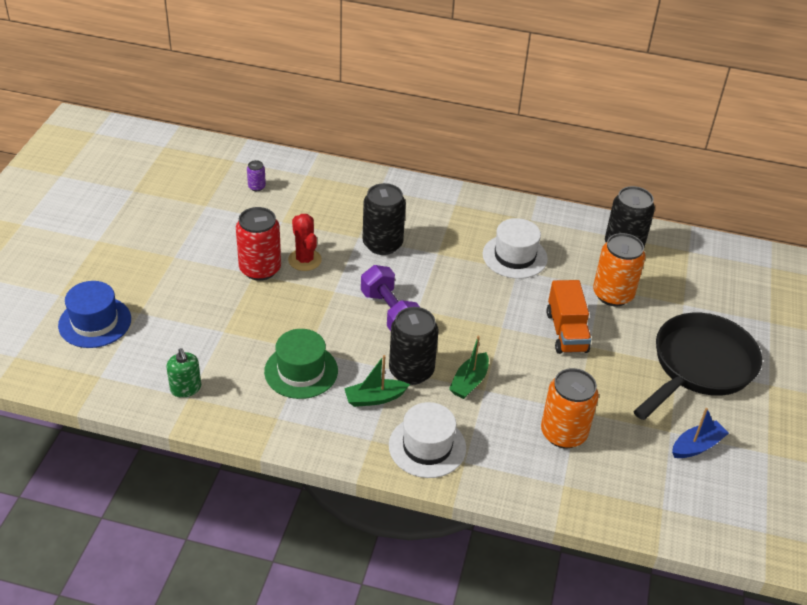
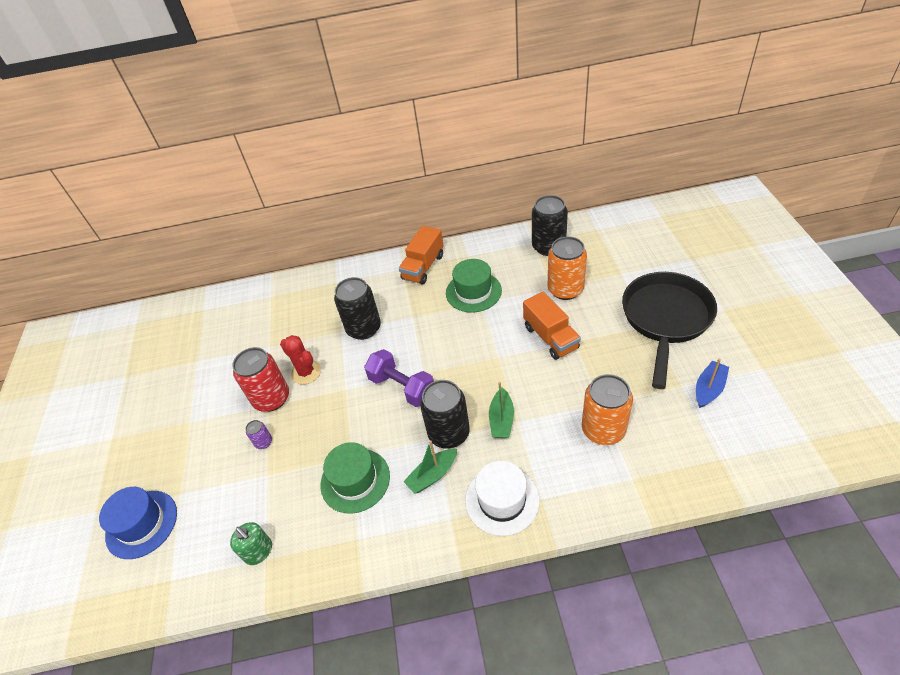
camera: 15 degrees left, 5 degrees up
purple can [247,160,266,191] -> purple can moved to [246,420,272,449]
white hat [483,218,548,279] -> green hat [446,259,502,313]
none -> orange truck [399,226,444,285]

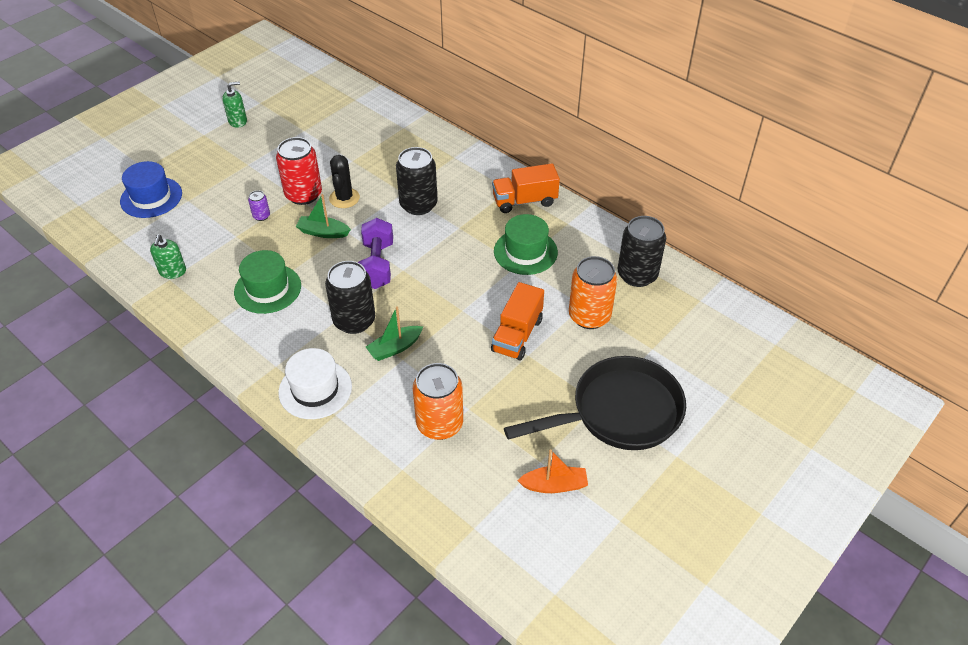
camera: 45 degrees right, 0 degrees up
red cactus [280,335,321,384] -> black cactus [329,155,360,208]
green boat [403,440,457,494] -> green boat moved to [296,194,351,238]
blue boat [696,359,729,408] -> orange boat [517,449,588,493]
none -> green soap dispenser [222,82,247,128]

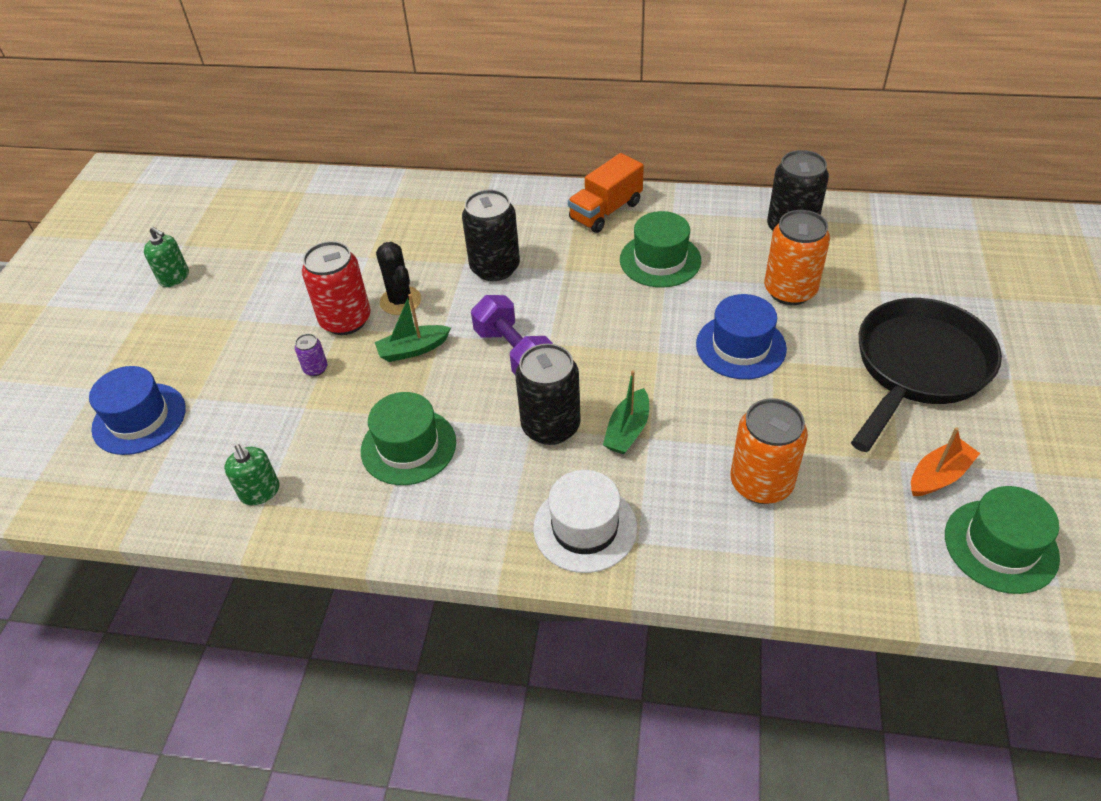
camera: 30 degrees left, 0 degrees up
green soap dispenser [222,82,247,128] -> green soap dispenser turned 90 degrees clockwise [144,227,189,287]
orange truck [491,282,544,360] -> blue hat [696,294,787,379]
none -> green hat [945,486,1060,594]

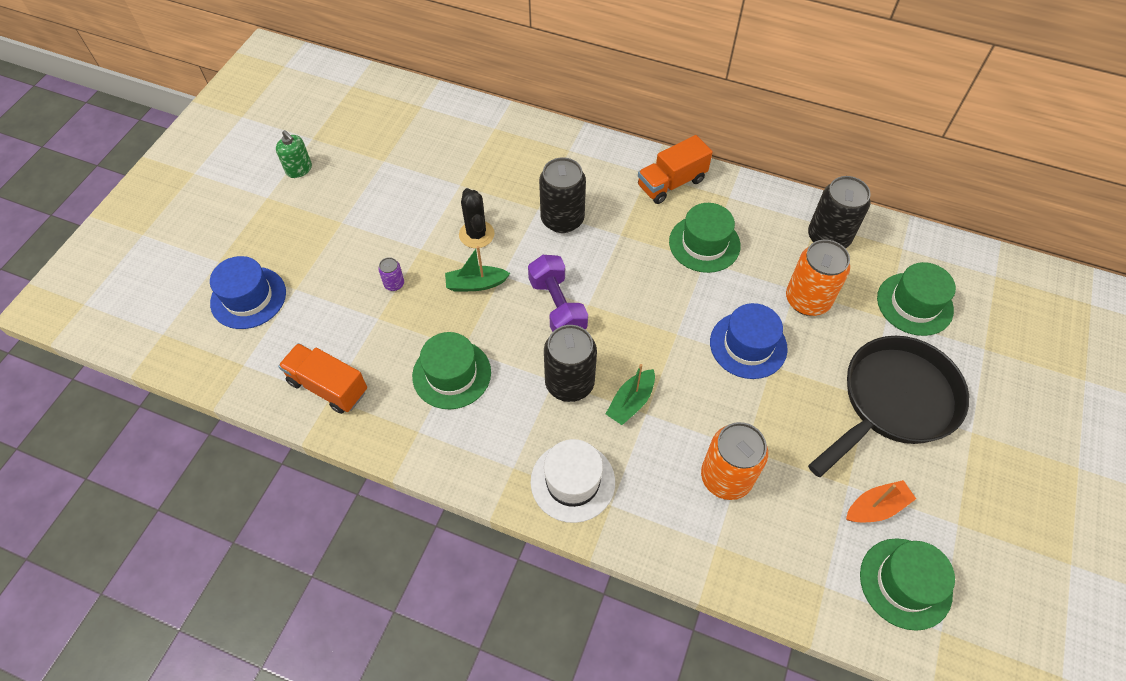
camera: 10 degrees right, 10 degrees up
green soap dispenser [224,444,280,505] -> orange truck [278,343,367,414]
red can [302,241,371,335] -> none
none -> green hat [877,262,956,336]

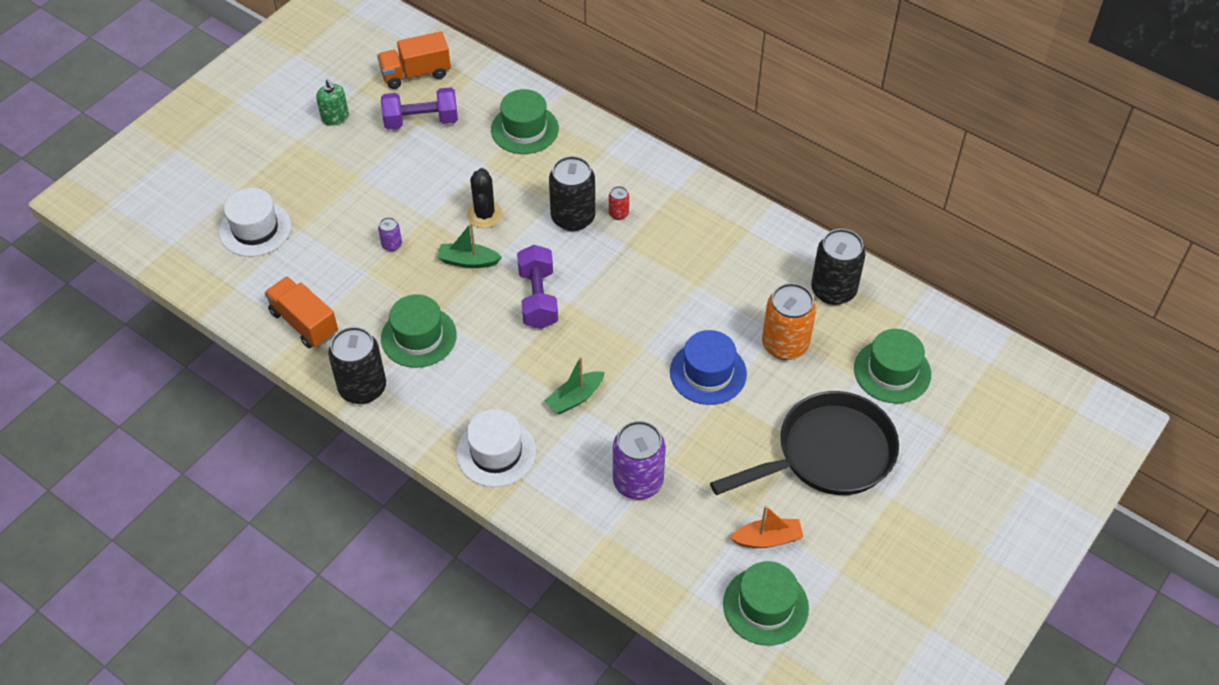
camera: 15 degrees right, 5 degrees down
blue hat [210,256,286,329] -> white hat [219,188,291,257]
black can [544,325,597,402] -> black can moved to [328,327,386,404]
orange truck [638,135,713,204] -> orange truck moved to [377,31,451,89]
green hat [669,203,741,273] -> green hat moved to [491,89,559,154]
orange can [701,422,768,500] -> purple can [613,421,666,500]
none -> purple dumbbell [381,87,458,130]
none -> red can [609,186,629,220]

